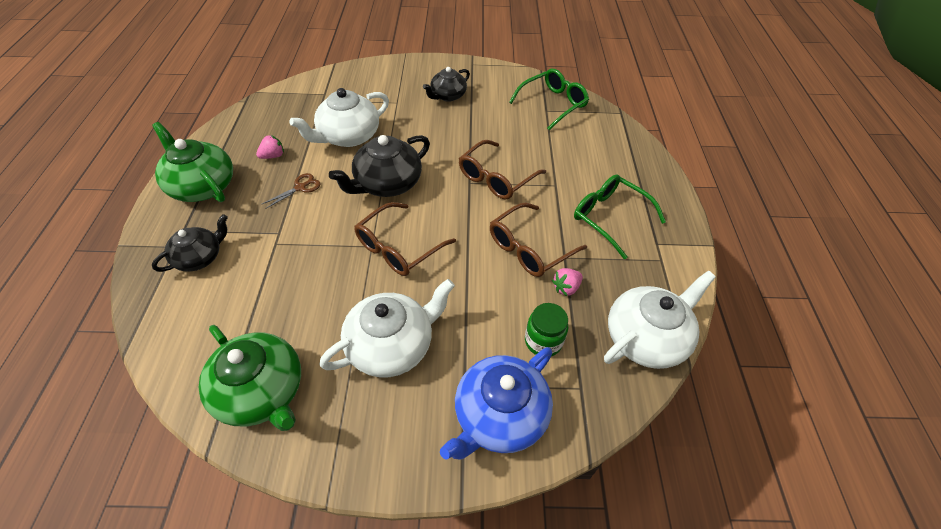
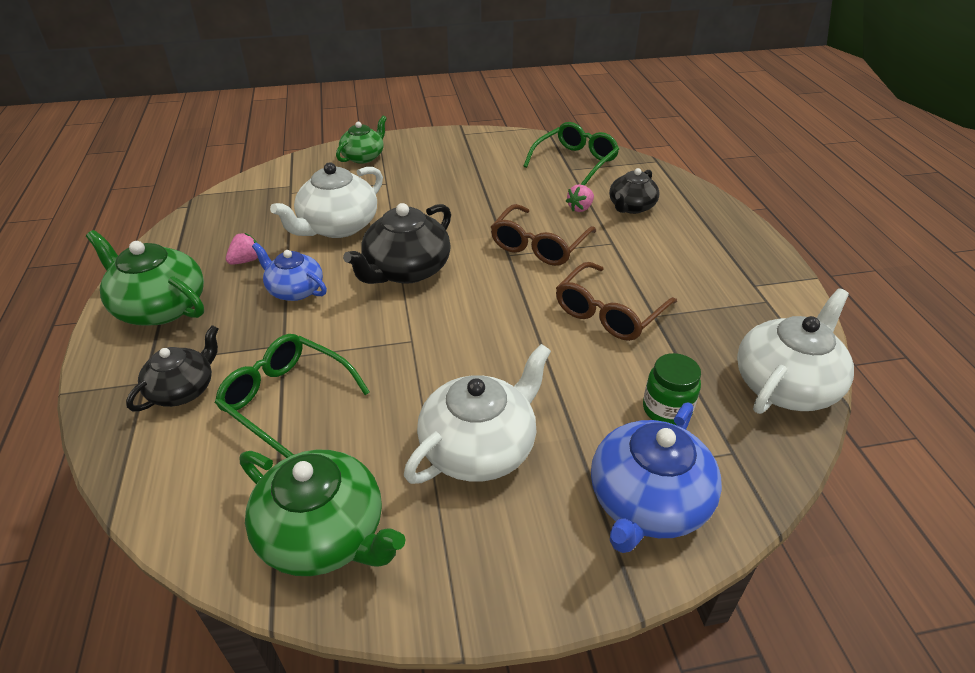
camera: 10 degrees left, 10 degrees down
brown scissors [262,173,321,209] -> blue teapot [252,243,327,301]
brown glasses [354,202,456,276] -> none
black teapot [423,67,470,102] -> black teapot moved to [609,168,660,214]
pink strawberry [552,268,583,296] -> pink strawberry moved to [566,184,594,212]
green glasses [574,174,666,259] -> green glasses moved to [215,334,370,458]
none -> green teapot [336,116,387,164]

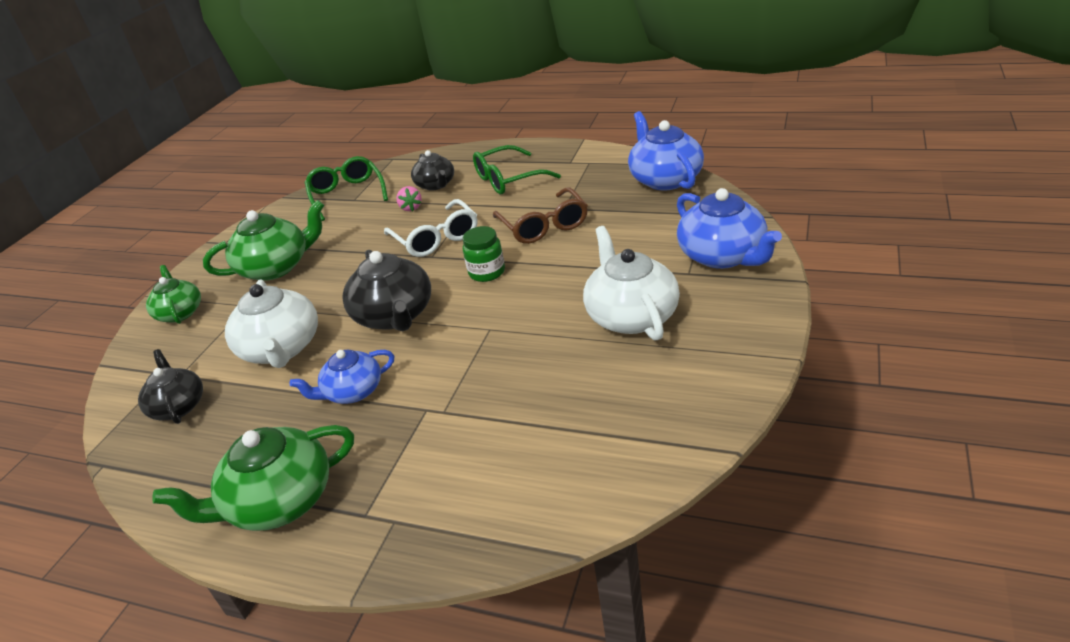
camera: 55 degrees left, 5 degrees down
black teapot [126,325,219,411] -> black teapot moved to [138,349,203,424]
green glasses [215,334,370,458] -> green glasses moved to [473,145,561,194]
pink strawberry [226,233,258,265] -> none
green teapot [239,450,406,576] -> green teapot moved to [203,200,325,281]
brown glasses [491,204,596,266] -> white glasses [384,199,478,257]
green jar [643,353,701,425] -> green jar moved to [463,226,505,282]
white teapot [737,288,854,414] -> blue teapot [628,111,704,190]

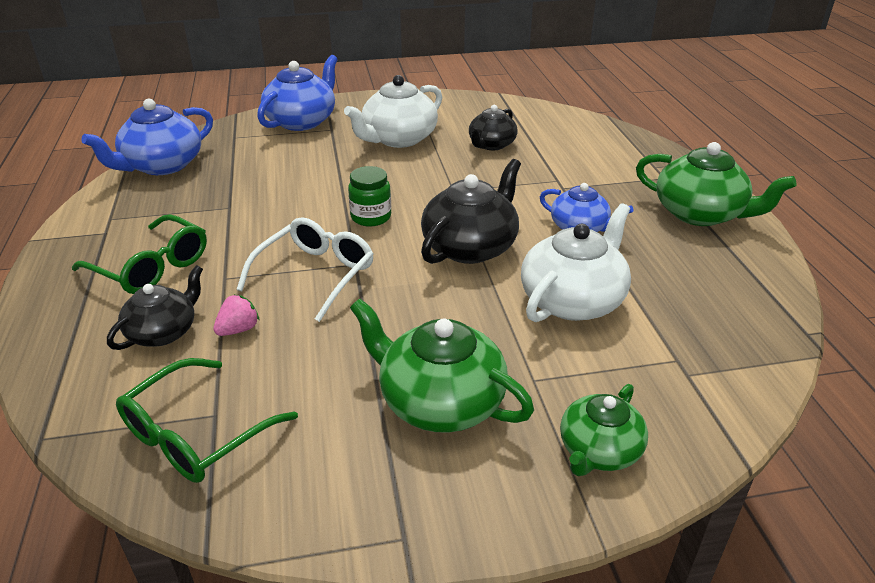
camera: 125 degrees left, 0 degrees up
black teapot [138,349,203,424] -> black teapot moved to [469,105,518,150]
brown glasses [493,187,588,244] -> none

